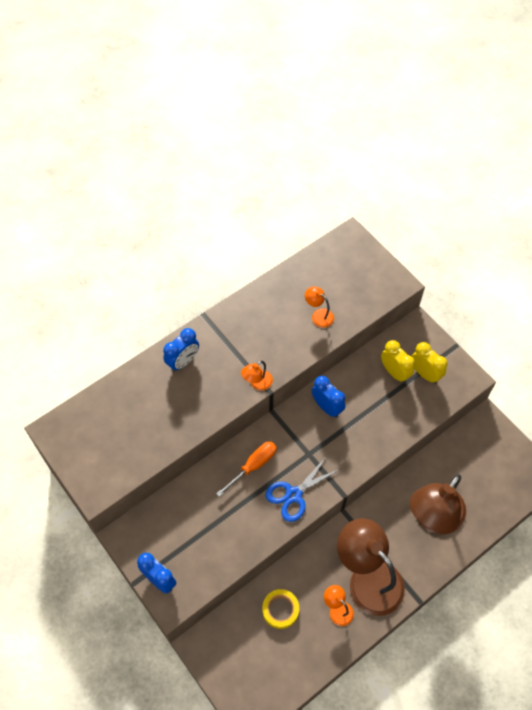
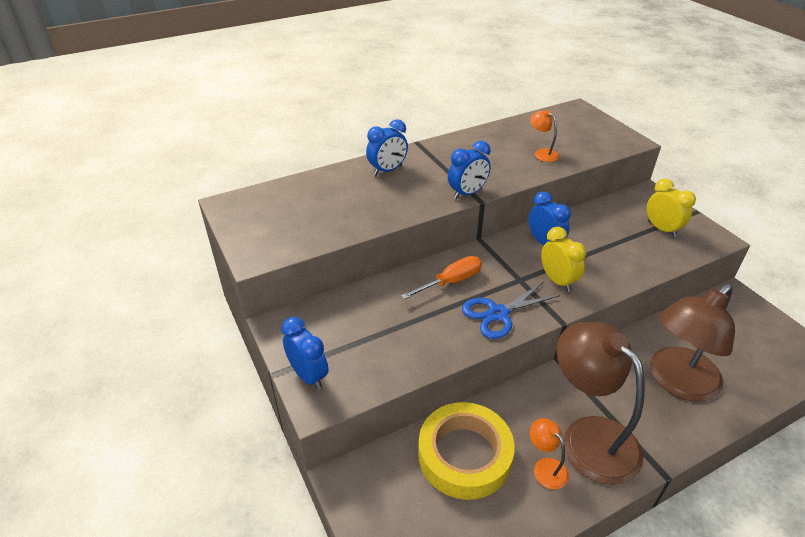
camera: 10 degrees right, 20 degrees down
orange lamp [241,361,273,391] -> blue clock [448,141,491,199]
yellow tape [262,589,299,629] -> yellow tape [418,402,515,500], size x1.81
yellow clock [381,340,415,383] -> yellow clock moved to [541,227,586,292]

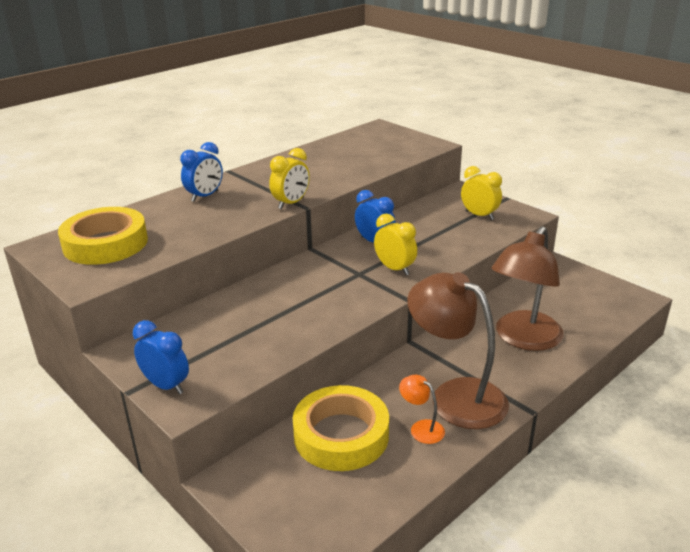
camera: 15 degrees left, 10 degrees down
orange screwdriver [401,256,482,299] -> none
blue clock [448,141,491,199] -> yellow clock [269,148,310,209]
blue scissors [462,282,560,339] -> none
orange lamp [530,110,559,162] -> none
none -> yellow tape [58,207,148,265]

